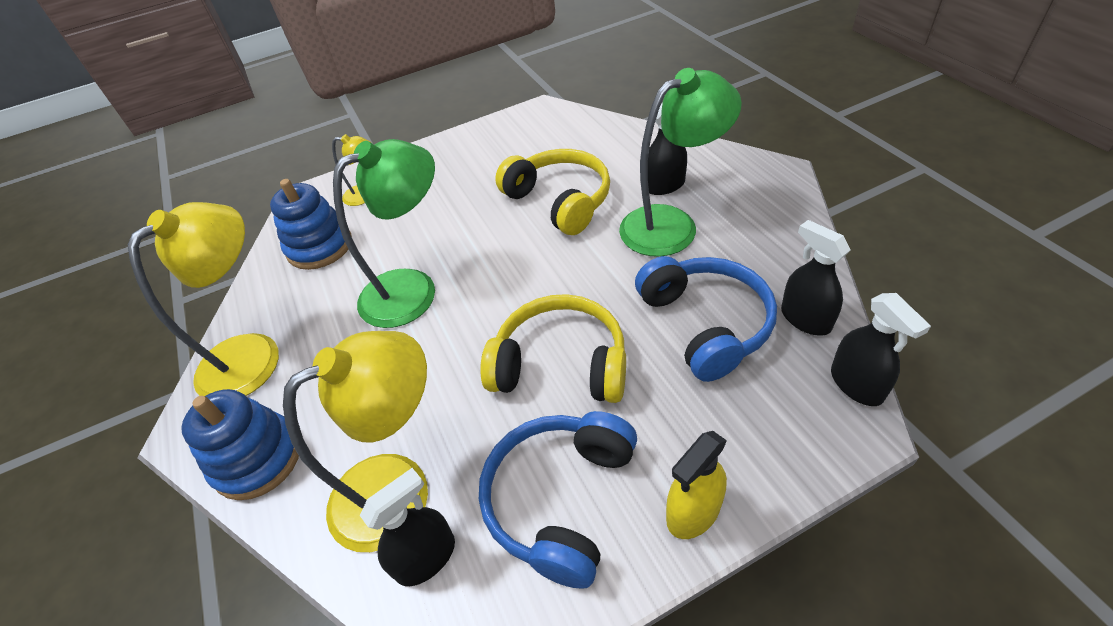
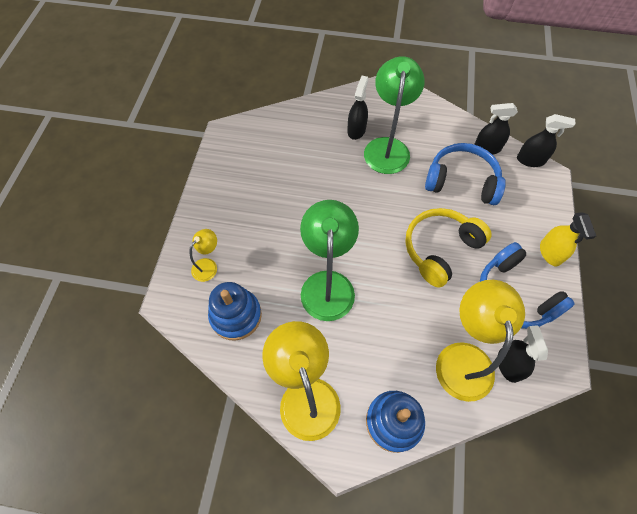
camera: 60 degrees left, 15 degrees up
yellow headphones [495,149,610,235] -> none

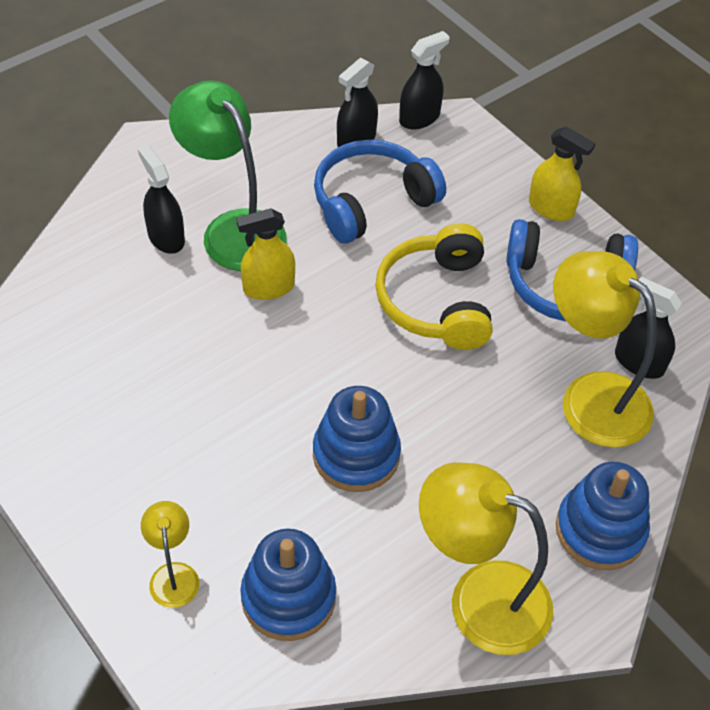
camera: 50 degrees left, 10 degrees down
green lamp [300,200,359,321] -> blue stacking toy [313,386,401,492]
none -> yellow spray bottle [236,208,295,300]

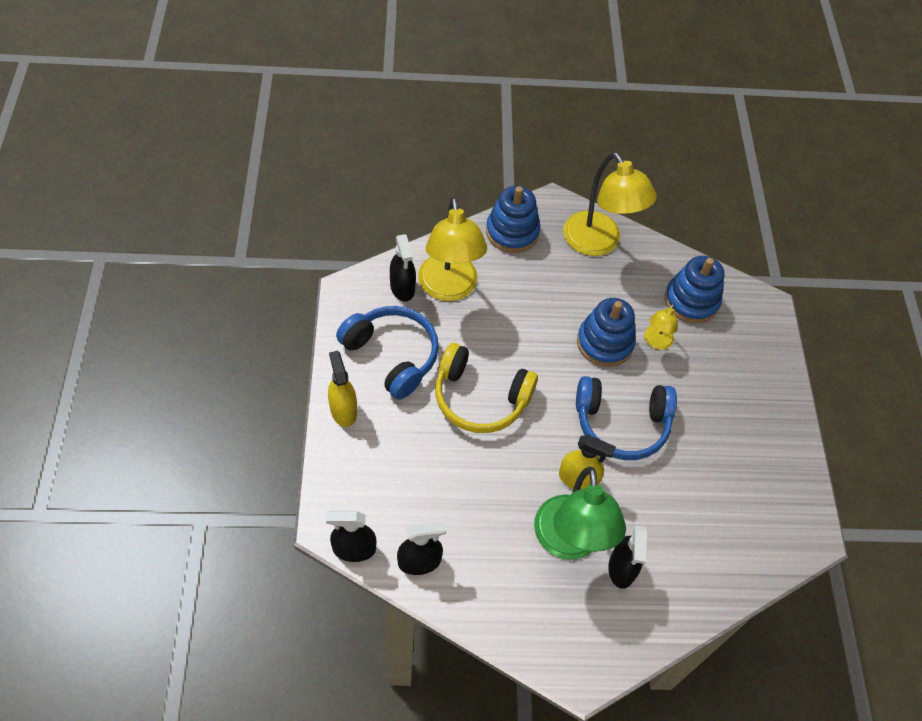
camera: 145 degrees left, 5 degrees up
yellow lamp [141,501,199,608] -> yellow lamp moved to [644,303,678,350]
blue headphones [314,139,446,244] -> blue headphones moved to [576,376,677,460]
yellow headphones [375,223,493,350] -> yellow headphones turned 75 degrees clockwise [435,343,538,433]

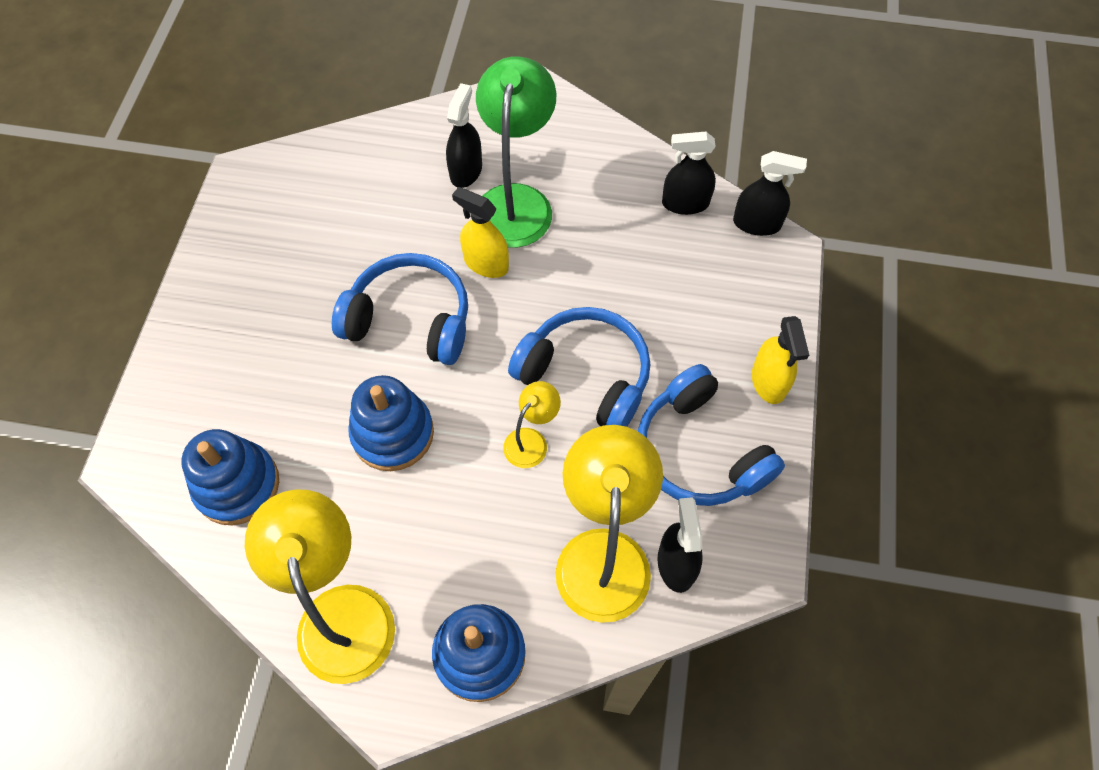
camera: 165 degrees left, 5 degrees up
yellow headphones [435,343,538,433] -> blue headphones [508,307,650,427]
yellow lamp [644,303,678,350] -> yellow lamp moved to [503,381,561,468]

